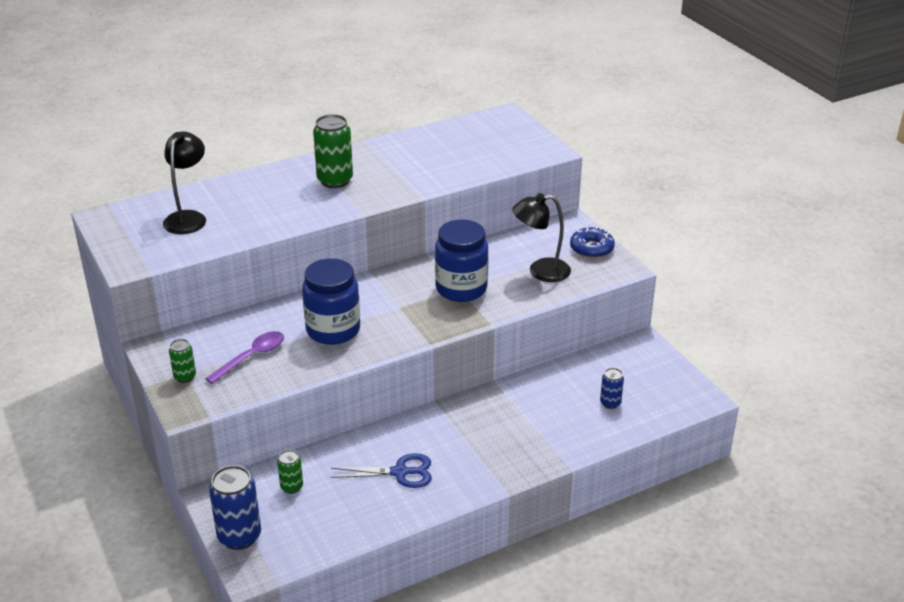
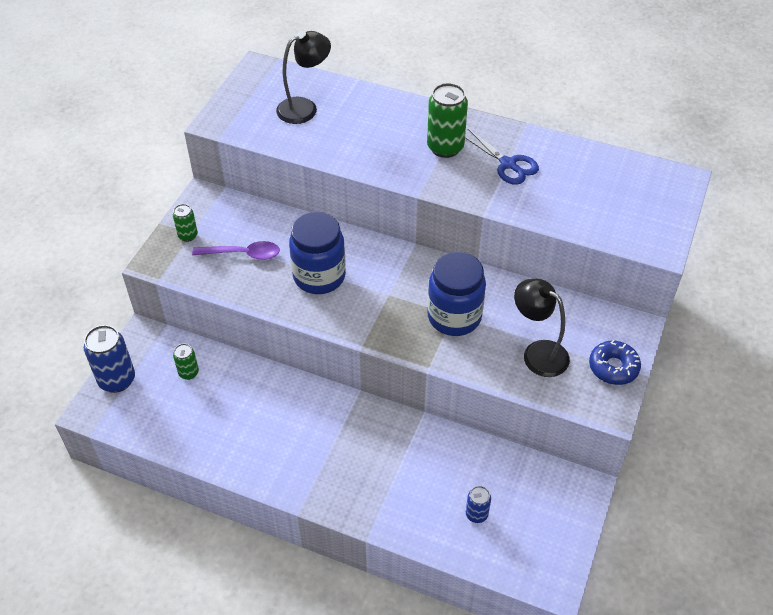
camera: 50 degrees right, 15 degrees up
blue scissors [330,453,432,488] -> blue scissors moved to [465,129,539,185]

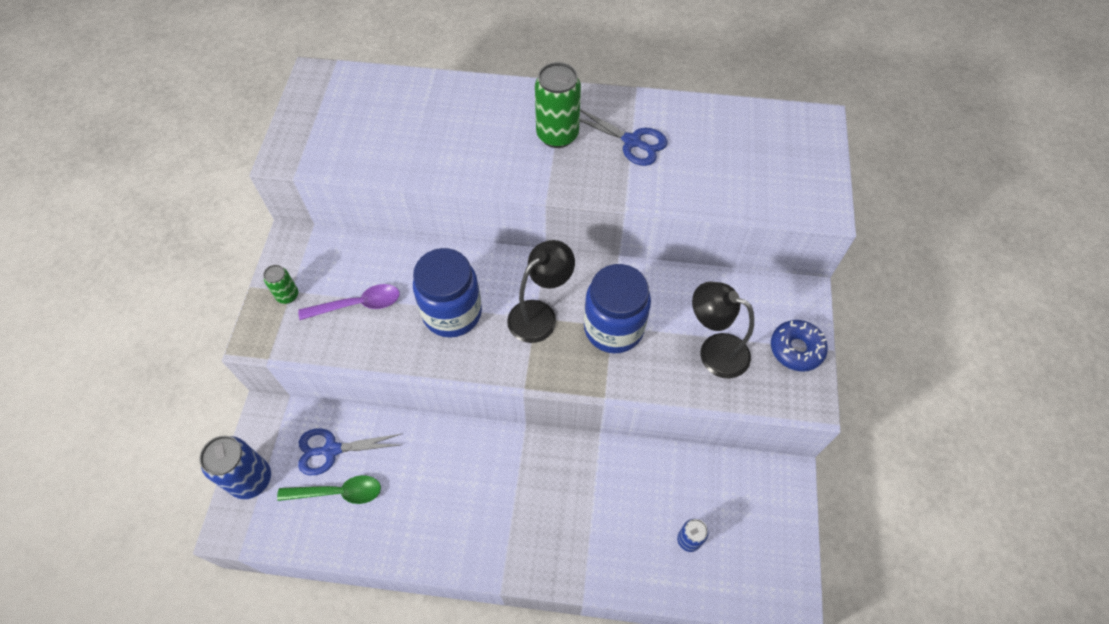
camera: 15 degrees left, 10 degrees up
green can [173,344,199,380] -> blue scissors [298,428,401,475]
black lamp [276,31,331,124] -> black lamp moved to [507,240,575,343]
none -> green spoon [277,475,381,504]

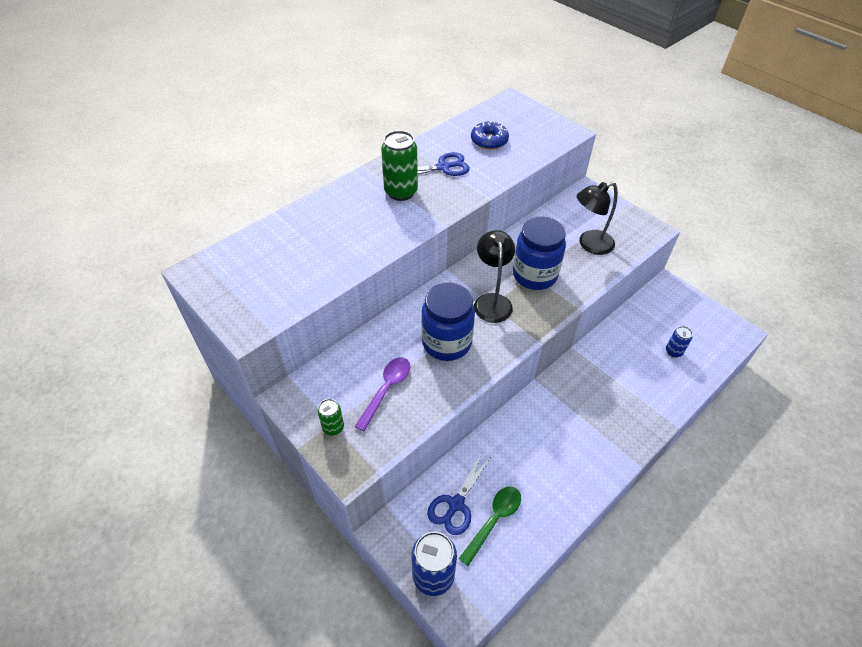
camera: 50 degrees left, 10 degrees down
blue donut [771,320,828,372] -> blue donut moved to [471,121,509,150]

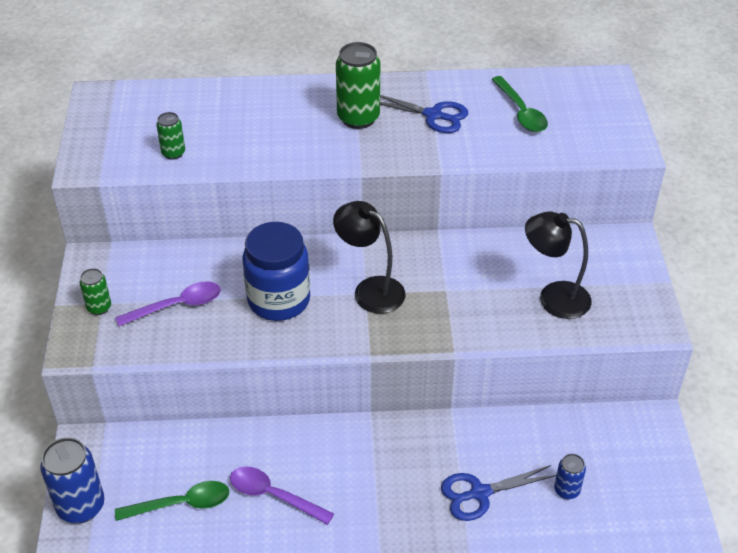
camera: 40 degrees right, 5 degrees down
blue scissors [427,451,492,535] -> blue scissors moved to [441,465,556,521]
blue donut [471,121,509,150] -> green spoon [491,76,548,132]
black lamp [474,230,515,323] -> black lamp turned 90 degrees counterclockwise [333,201,405,314]
blue jar [513,217,566,290] -> none
none -> green can [156,112,185,160]
none -> purple spoon [230,466,334,525]

